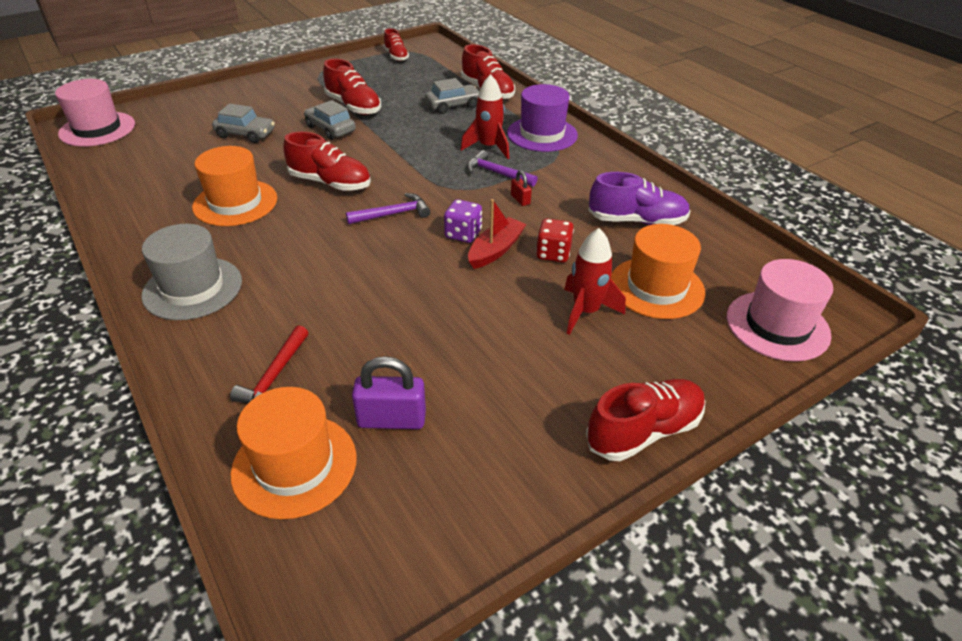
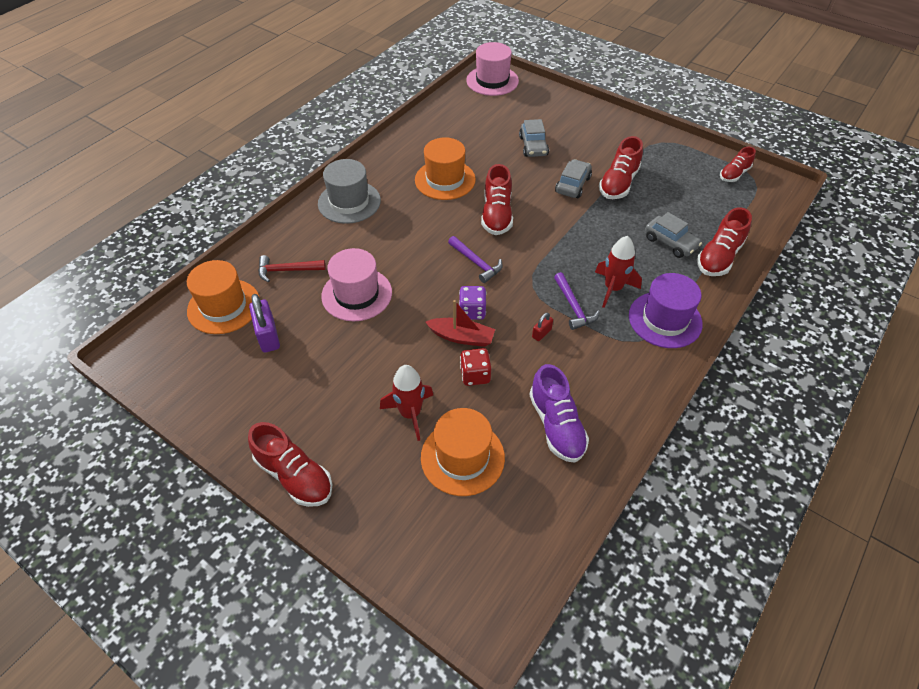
camera: 70 degrees right, 10 degrees up
purple hammer [467,150,538,187] -> purple hammer turned 150 degrees clockwise [554,272,600,330]
pink hat [727,259,833,361] -> pink hat moved to [321,248,392,321]

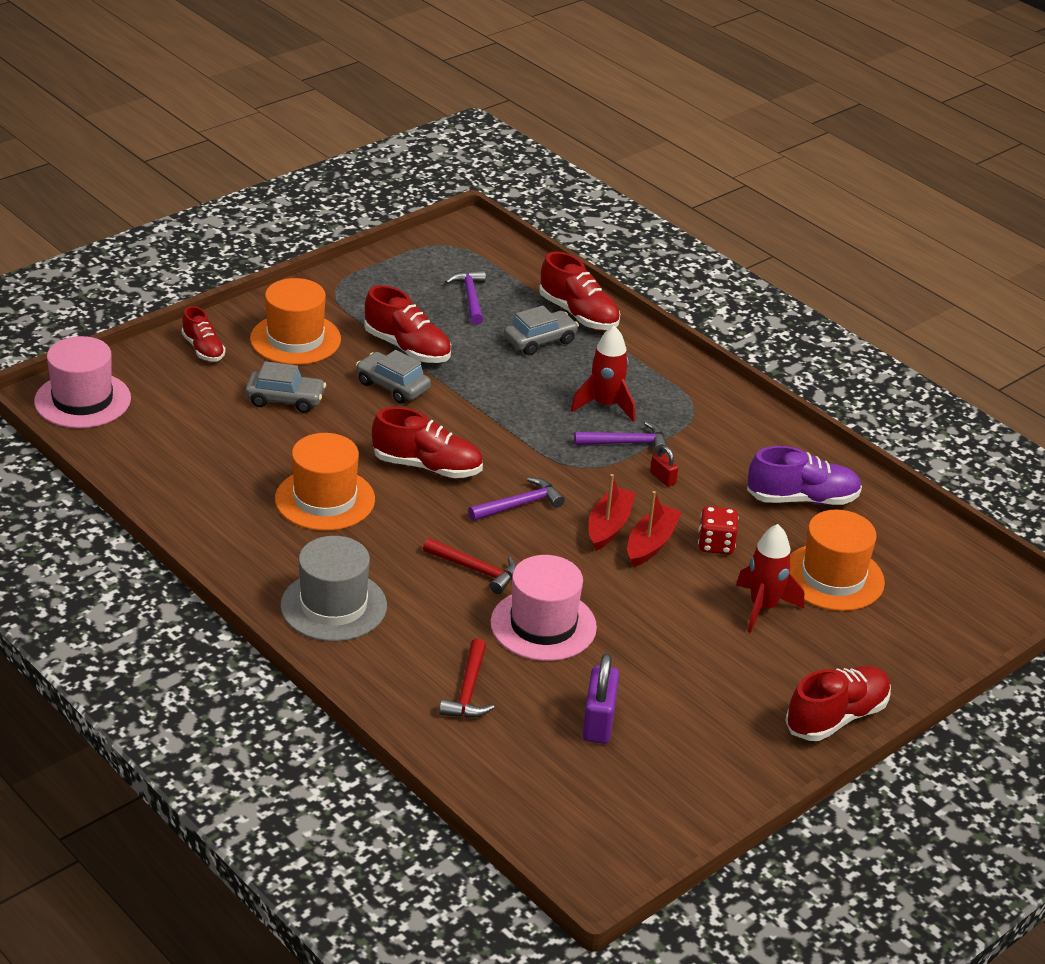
camera: 80 degrees left, 15 degrees down
orange hat [187,260,260,334] -> orange hat moved to [250,278,341,365]
purple padlock [249,294,280,353] -> purple padlock turned 75 degrees counterclockwise [582,653,619,744]
purple dice [459,286,486,320] -> red boat [588,474,636,551]
purple hat [629,273,703,348] -> none
red shoe [720,147,756,182] -> red shoe moved to [182,306,226,362]
none -> red hammer [423,538,517,594]
none -> purple hammer [445,270,486,325]

